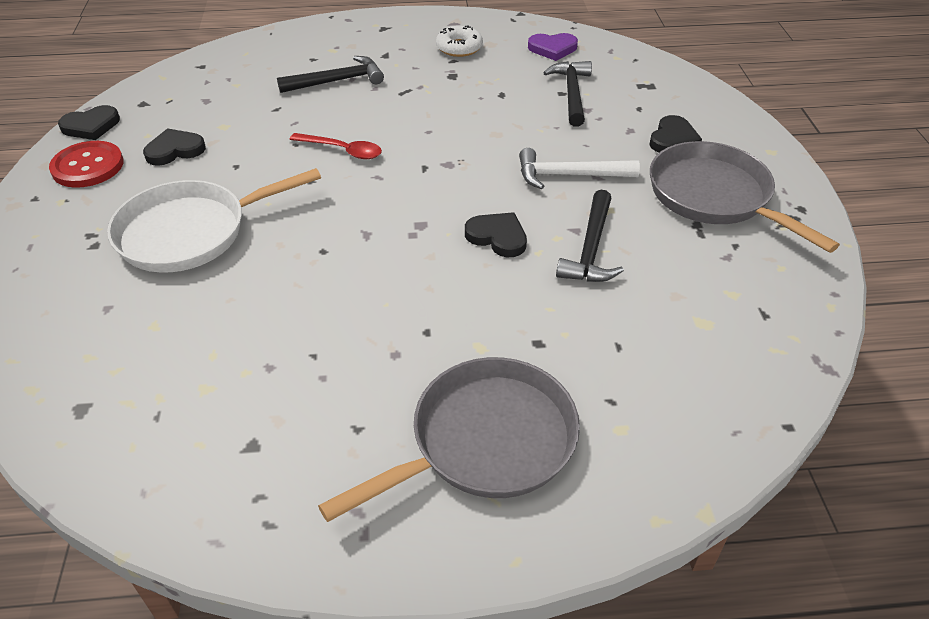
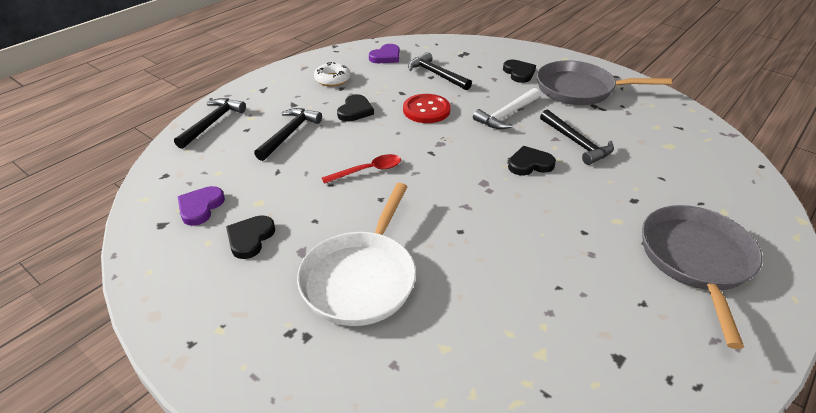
camera: 45 degrees left, 5 degrees down
red button [49,141,124,188] -> red button moved to [403,94,451,123]
black heart [58,105,120,140] -> black heart moved to [337,94,374,122]
none -> black hammer [174,98,246,149]
none -> purple heart [178,186,225,226]

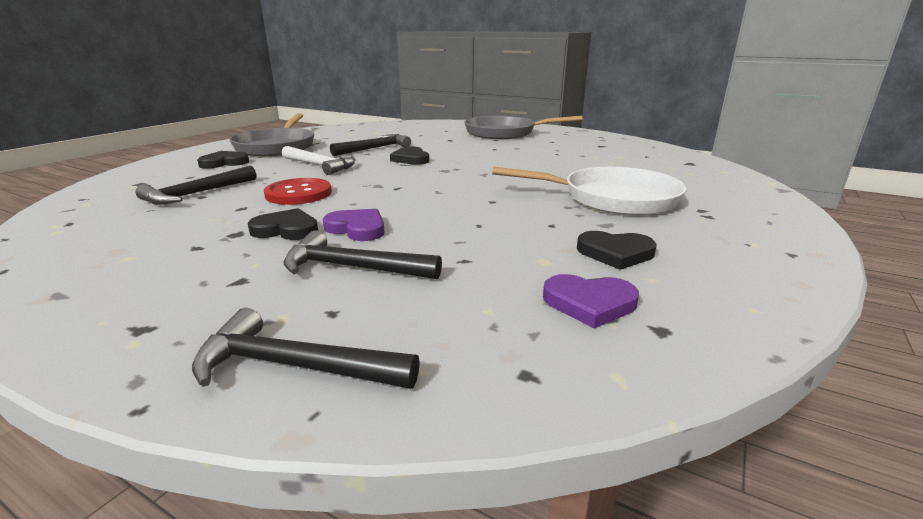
camera: 100 degrees left, 15 degrees down
white donut [314,62,350,86] -> none
red spoon [322,154,401,184] -> none
purple heart [369,44,400,63] -> purple heart moved to [323,209,384,241]

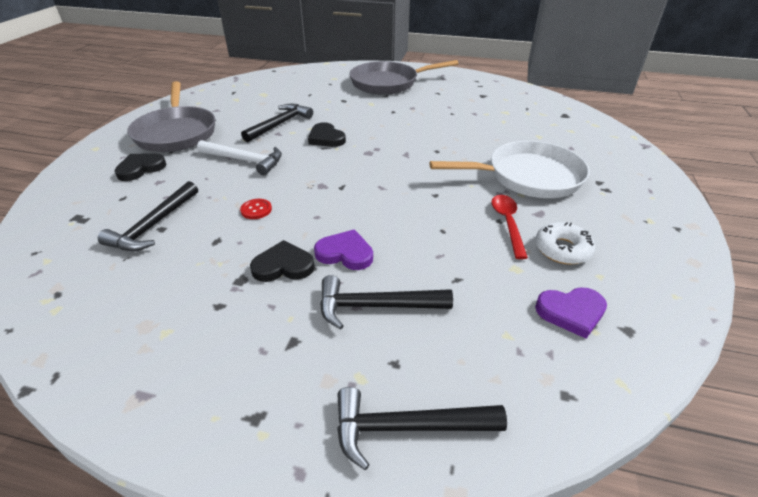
camera: 15 degrees left, 15 degrees up
red button [264,178,332,205] -> red button [240,199,272,219], size x0.50
black heart [577,231,657,270] -> white donut [535,222,595,265]
none -> red spoon [491,195,528,259]

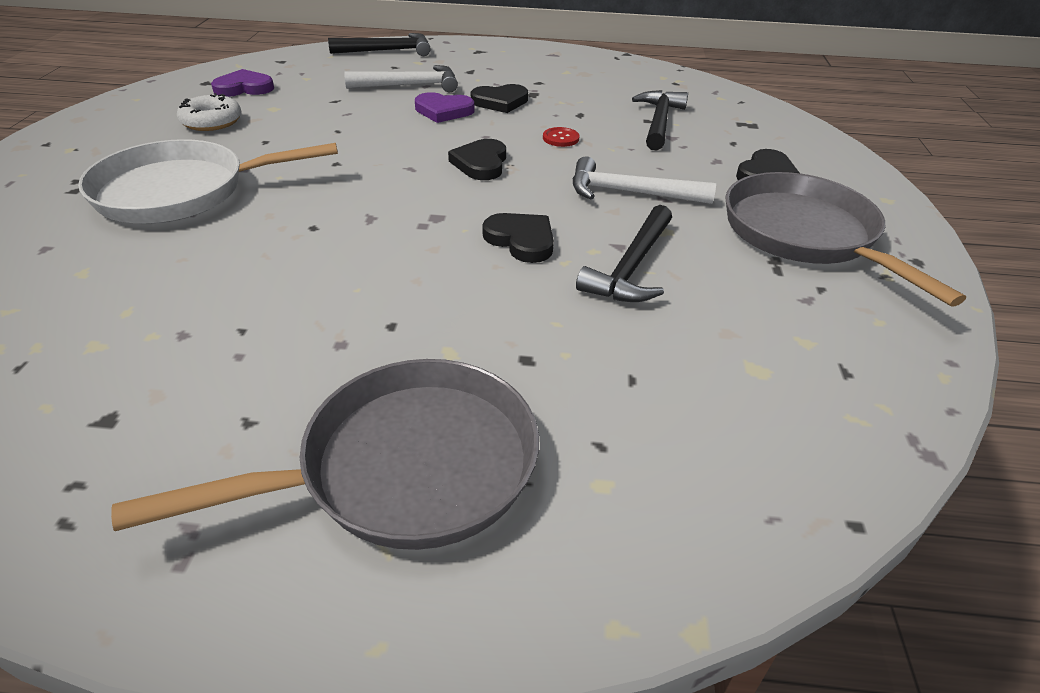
camera: 170 degrees right, 0 degrees up
black hammer [320,275,453,330] -> white hammer [344,65,458,92]
red spoon [491,195,528,259] -> none
none -> black heart [448,139,506,180]

